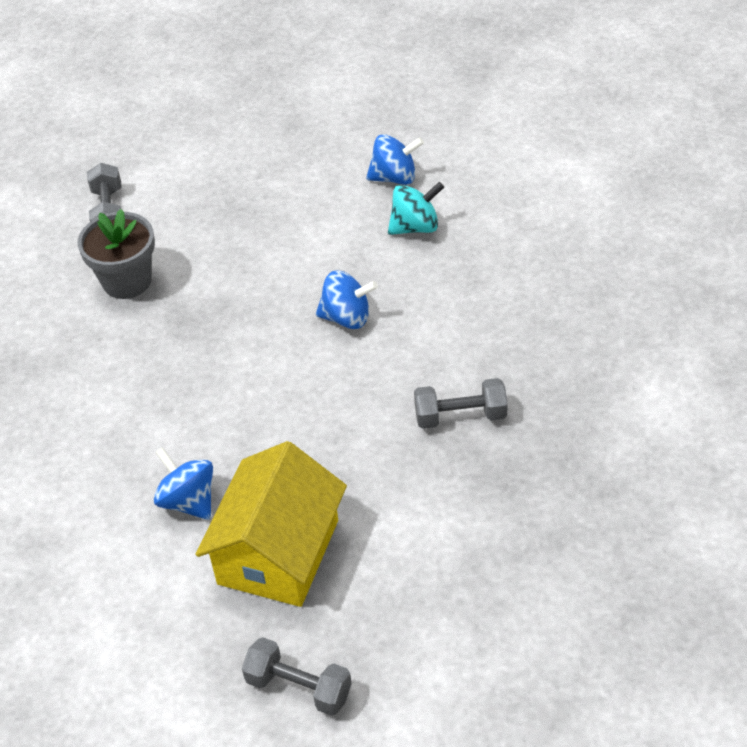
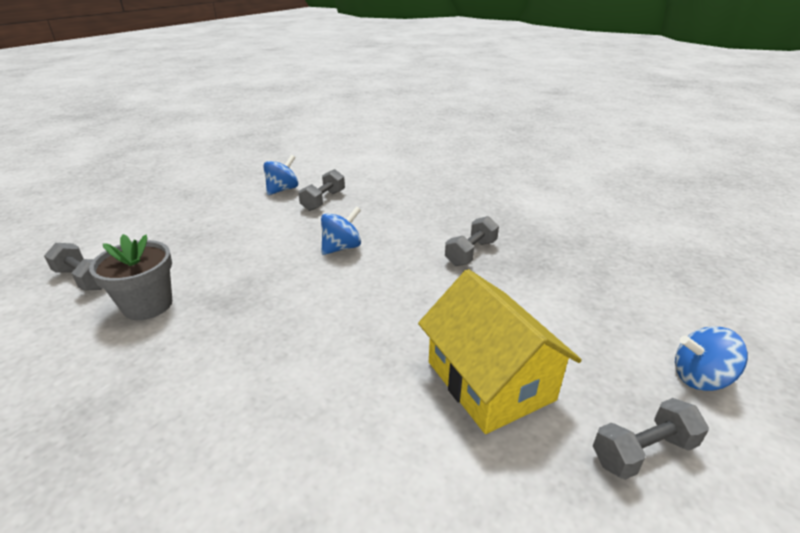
camera: 50 degrees left, 15 degrees down
blue spinning top [153,447,213,520] -> blue spinning top moved to [675,326,748,391]
turquoise spinning top [388,182,444,235] -> grey dumbbell [298,169,345,211]

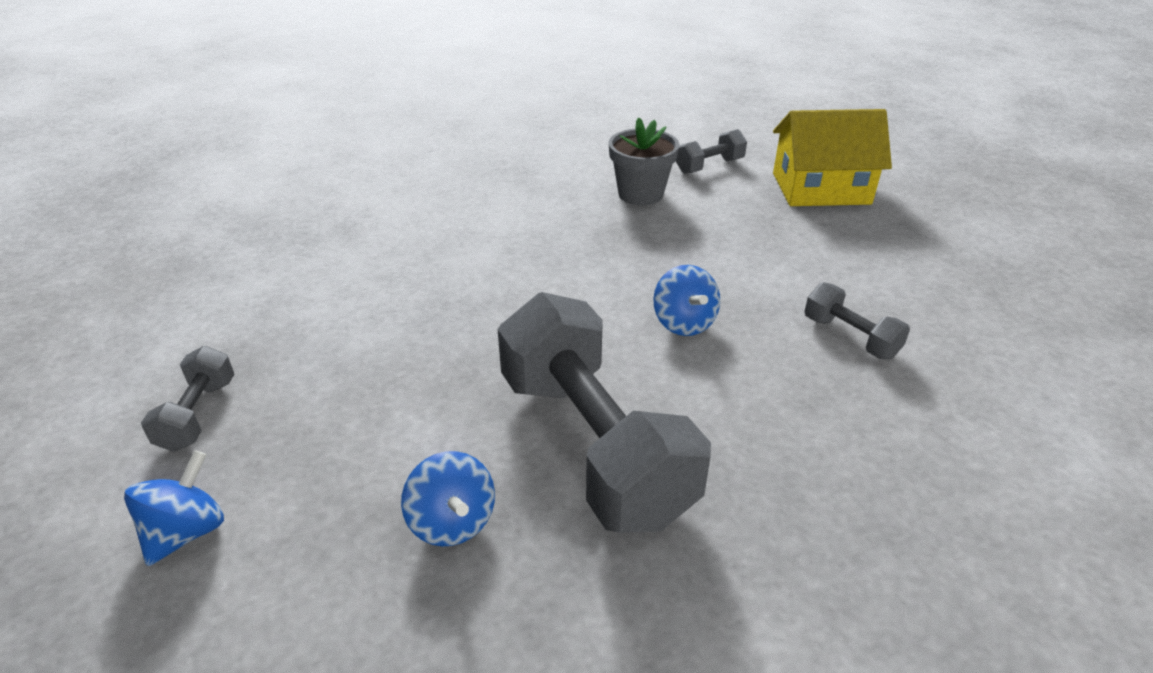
camera: 115 degrees right, 5 degrees up
blue spinning top [263,155,298,195] -> blue spinning top moved to [401,451,495,547]
yellow house [418,269,582,434] -> yellow house moved to [773,109,892,206]
grey dumbbell [445,216,499,266] -> grey dumbbell [498,292,711,533], size x2.25

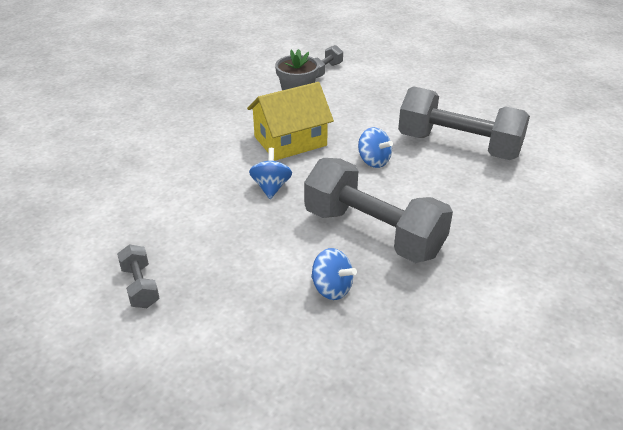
camera: 25 degrees left, 0 degrees up
blue spinning top [124,450,224,566] -> blue spinning top moved to [249,148,292,199]
yellow house [773,109,892,206] -> yellow house moved to [247,82,334,161]
grey dumbbell [804,282,910,359] -> grey dumbbell [398,86,530,160], size x2.25

